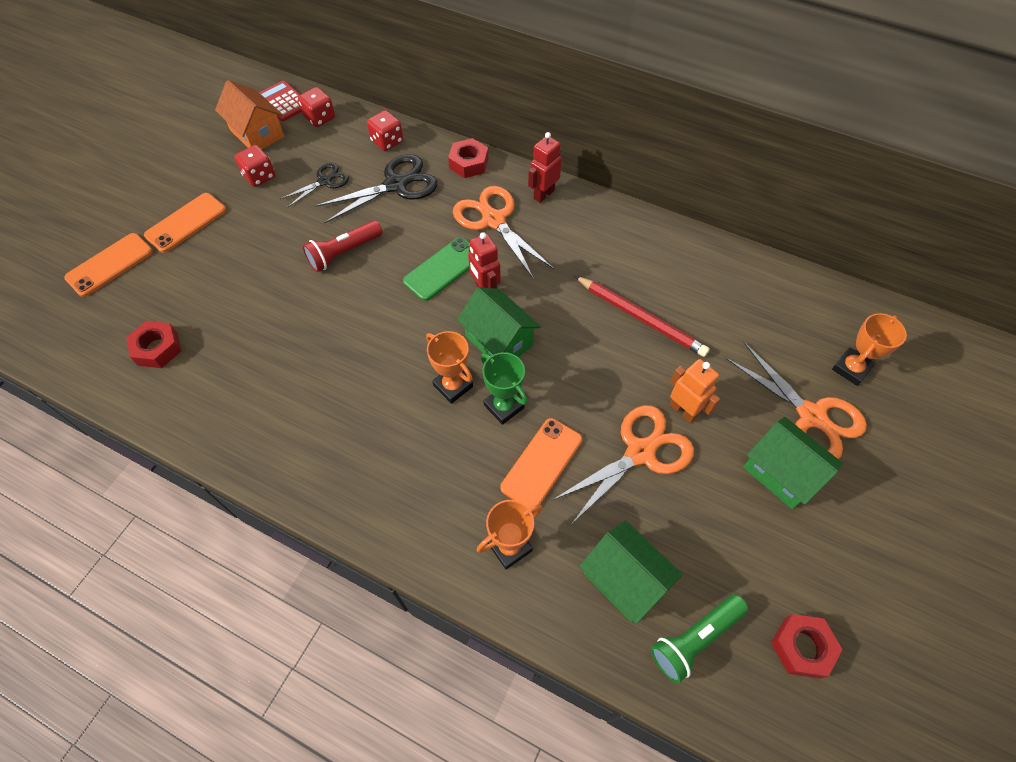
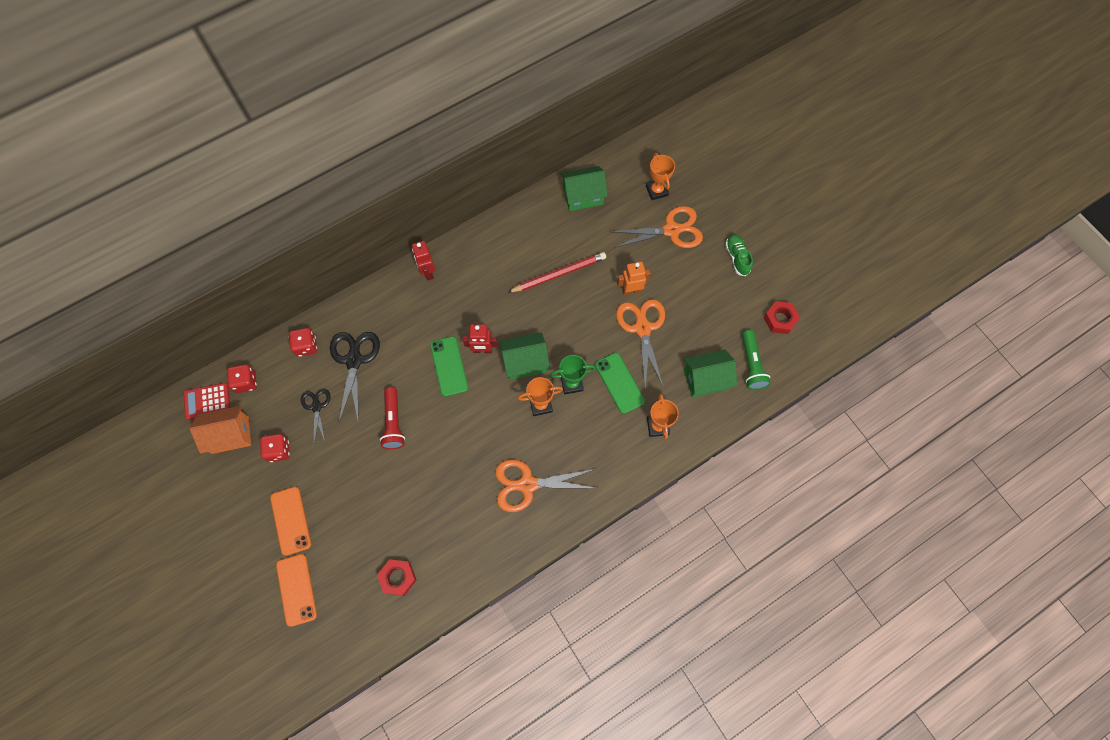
camera: 60 degrees left, 10 degrees up
red nut [448,138,488,178] -> none
orange scissors [453,186,554,279] -> orange scissors moved to [495,459,595,512]
orange phone [500,418,582,508] -> green phone [595,353,645,414]
green house [743,417,843,509] -> green house moved to [560,166,608,211]
none -> green shoe [725,234,753,276]

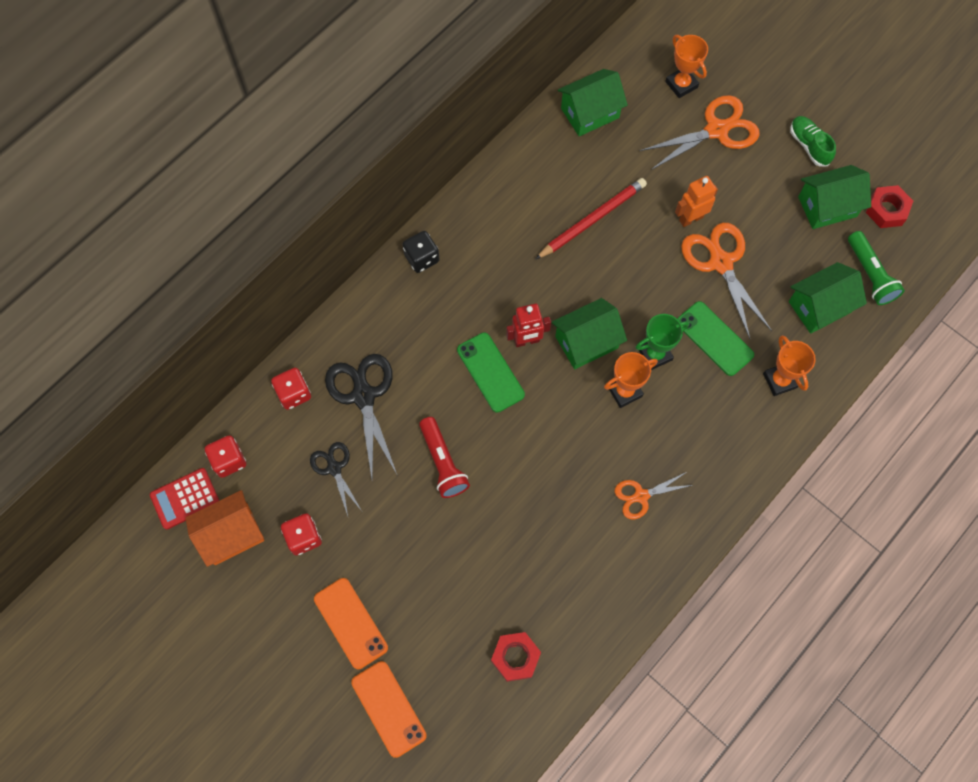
camera: 15 degrees left, 0 degrees up
red robot [412,241,435,280] -> black dice [402,231,439,273]
orange scissors [495,459,595,512] -> orange scissors [615,472,693,519], size x0.58
none -> green house [798,165,871,229]

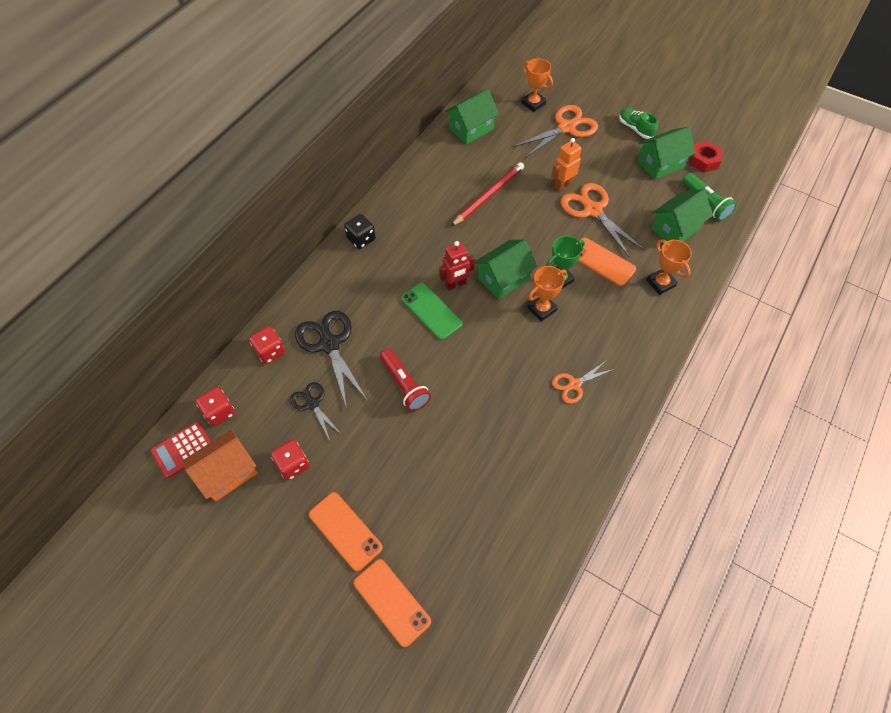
camera: 10 degrees left, 10 degrees down
red nut [491,632,541,682] -> none
green phone [677,301,754,376] -> orange phone [578,238,636,286]

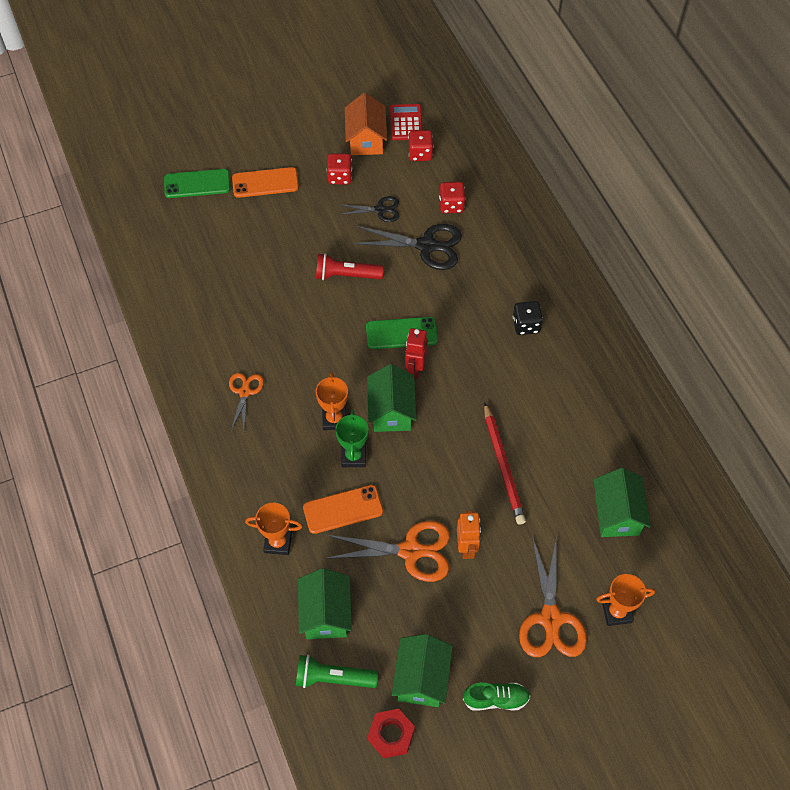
camera: 125 degrees right, 0 degrees up
orange phone [354,559,431,647] -> green phone [164,169,230,198]

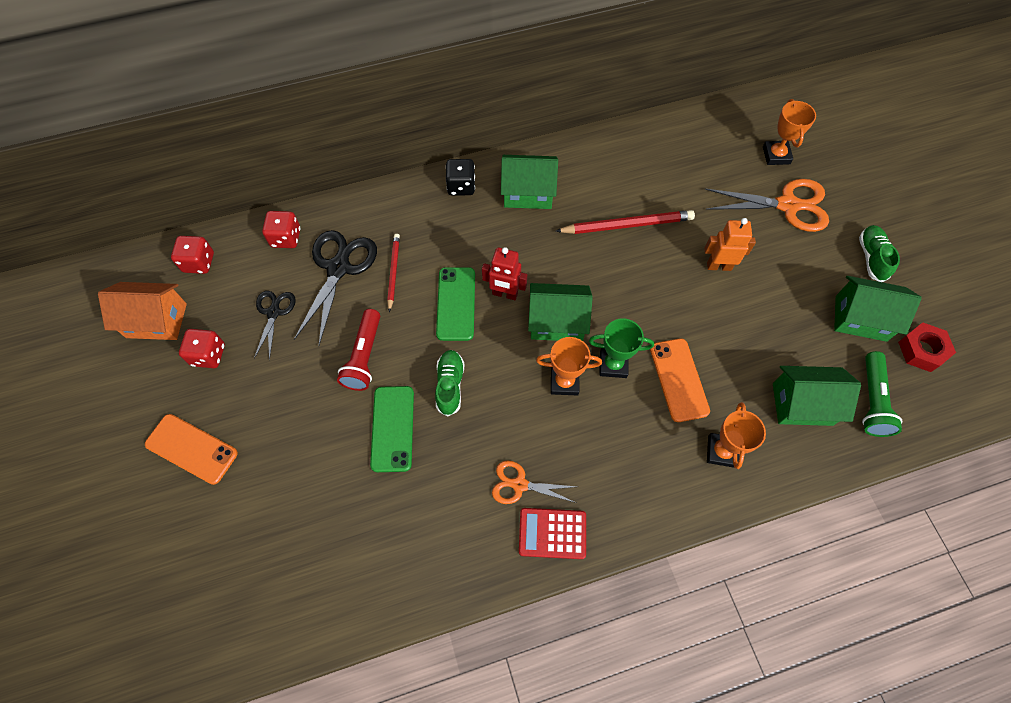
camera: 85 degrees left, 5 degrees up
green phone [164,169,230,198] -> green phone moved to [370,386,414,472]
orange phone [232,167,299,198] -> orange phone turned 60 degrees counterclockwise [145,414,238,485]
orange scissors [325,521,450,582] -> none
red calculator [390,104,423,140] -> red calculator moved to [519,508,586,559]
green house [593,468,651,537] -> green house moved to [501,155,558,209]
none -> red pencil [387,234,400,312]
none -> green shoe [435,350,465,416]

